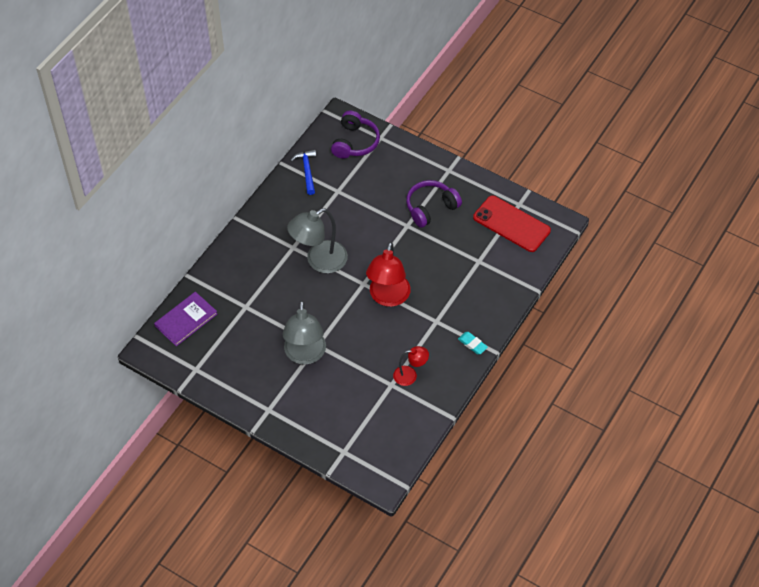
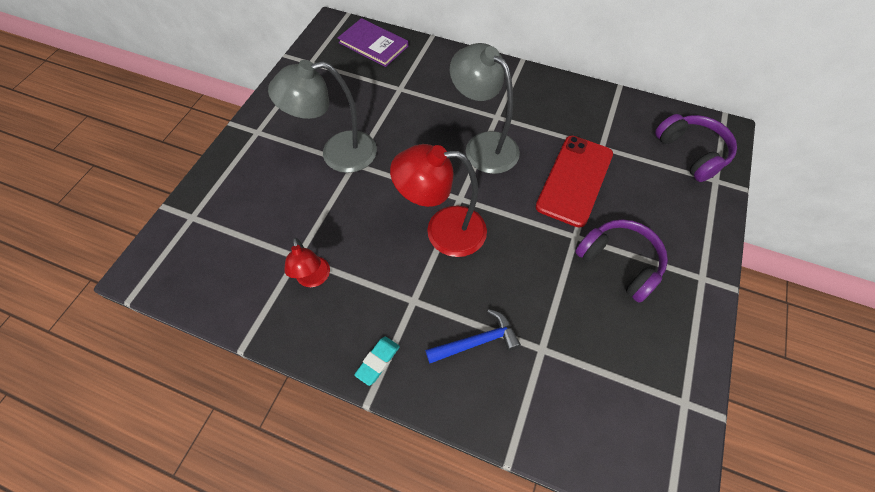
camera: 80 degrees right, 5 degrees up
blue hammer [290,150,316,195] -> blue hammer moved to [425,309,521,364]
purple headphones [331,111,380,159] -> purple headphones turned 120 degrees counterclockwise [655,114,737,182]
red phone [473,195,551,252] -> red phone moved to [536,136,613,228]

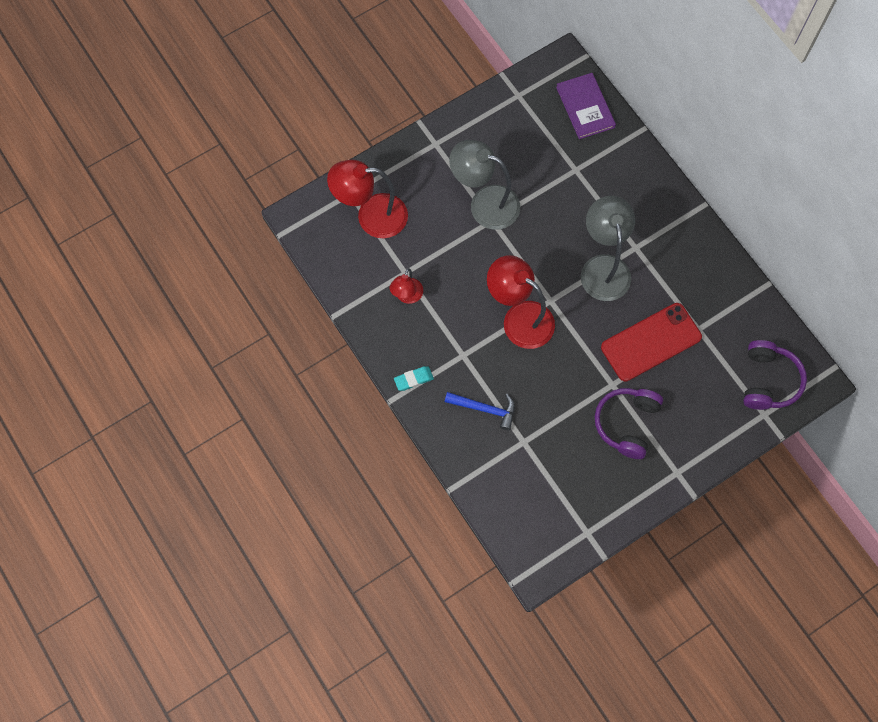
camera: 35 degrees right, 10 degrees up
purple headphones [575,220,668,303] -> purple headphones turned 150 degrees counterclockwise [595,388,663,459]
none -> red lamp [327,160,408,238]

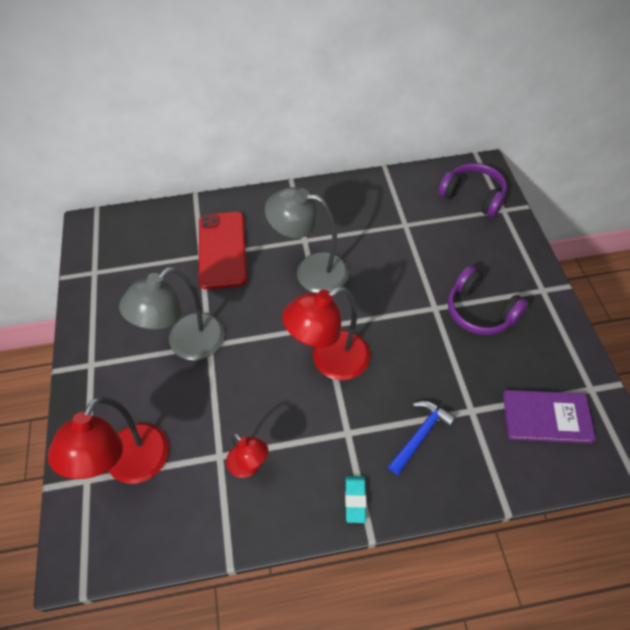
camera: 65 degrees left, 15 degrees down
purple book [556,73,616,139] -> purple book moved to [503,390,596,443]
red phone [601,303,702,382] -> red phone moved to [199,212,247,289]

